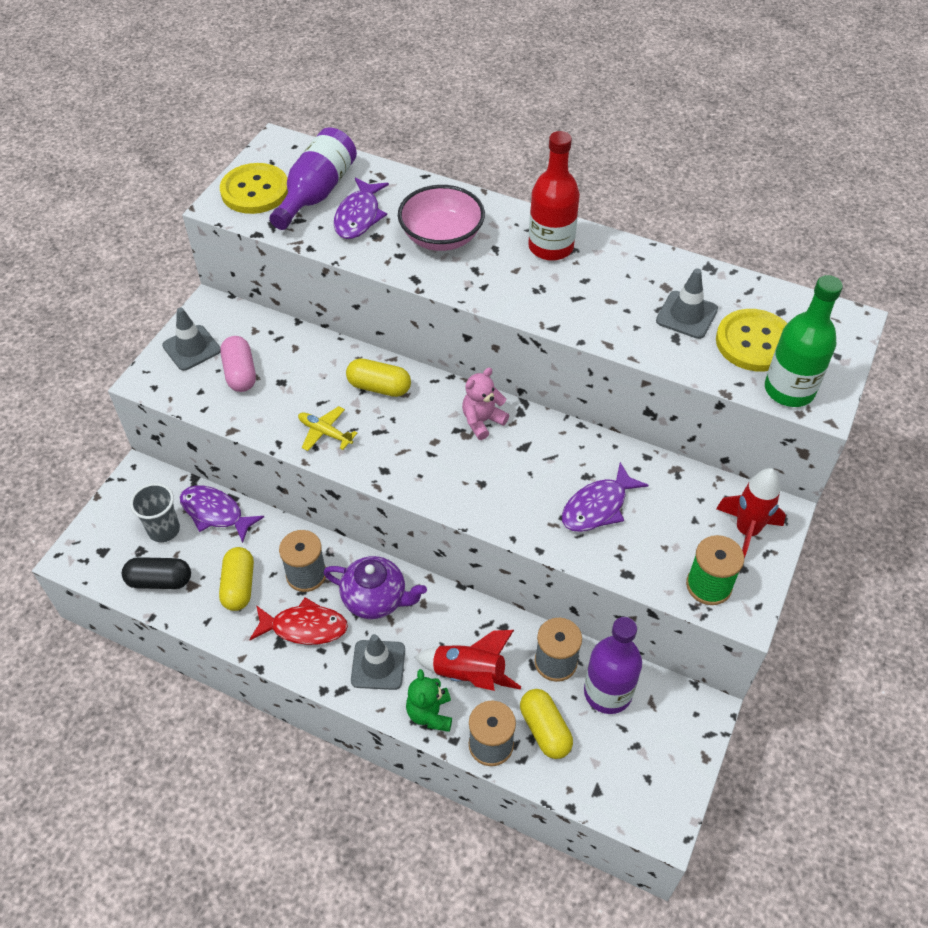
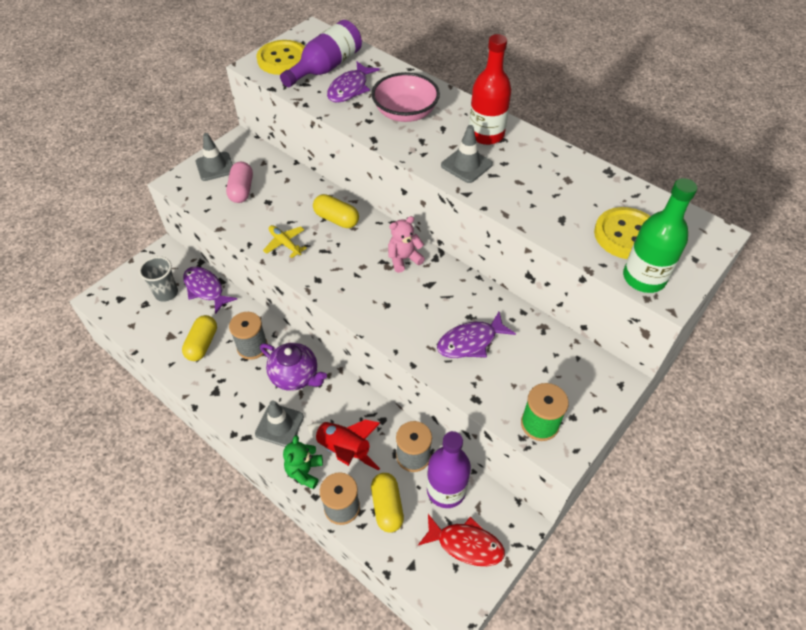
camera: 15 degrees right, 0 degrees up
black capsule [122,557,191,589] -> none
red fish [249,597,348,645] -> red fish moved to [418,514,505,566]
grey traffic cone [656,268,718,339] -> grey traffic cone moved to [441,125,493,183]
red rocket [716,468,786,558] -> none

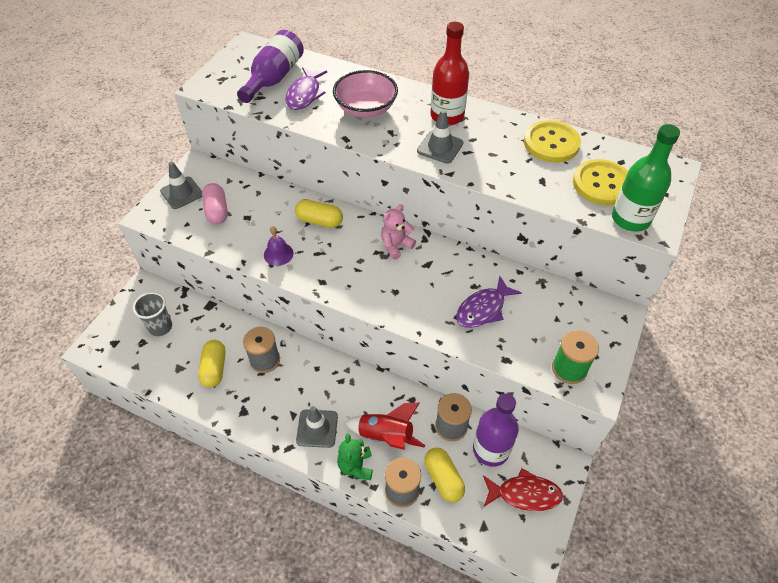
camera: 15 degrees left, 0 degrees up
purple fish [183,267,237,314] -> none
yellow button [257,40,305,75] -> yellow button moved to [524,120,581,163]
purple teapot [260,343,327,391] -> none
yellow plane [263,225,307,258] -> purple bell [264,226,293,266]

